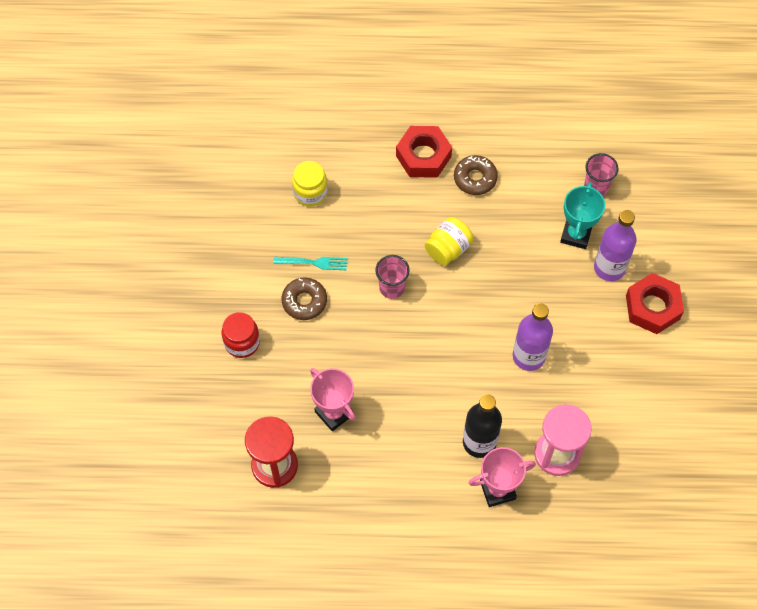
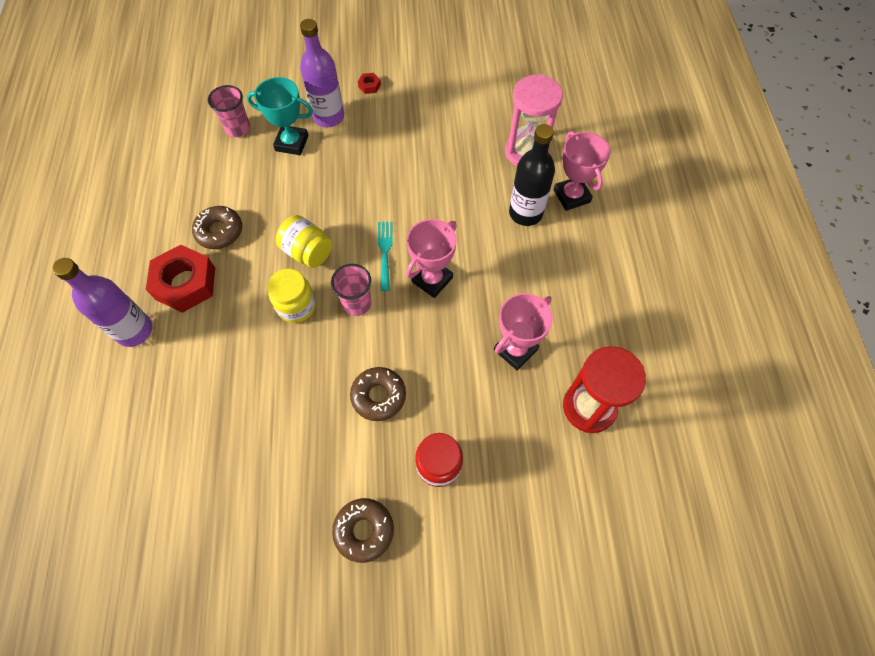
camera: 95 degrees left, 0 degrees up
turquoise fork [274,257,347,270] -> turquoise fork moved to [378,222,393,291]
yellow jar [292,161,328,207] -> yellow jar moved to [268,269,316,323]
purple bottle [513,303,553,371] -> purple bottle moved to [52,258,152,347]
red nut [626,273,684,334] -> red nut [358,73,381,94], size x0.41
none -> brown donut [332,498,394,563]
none -> pink trophy [406,219,457,298]

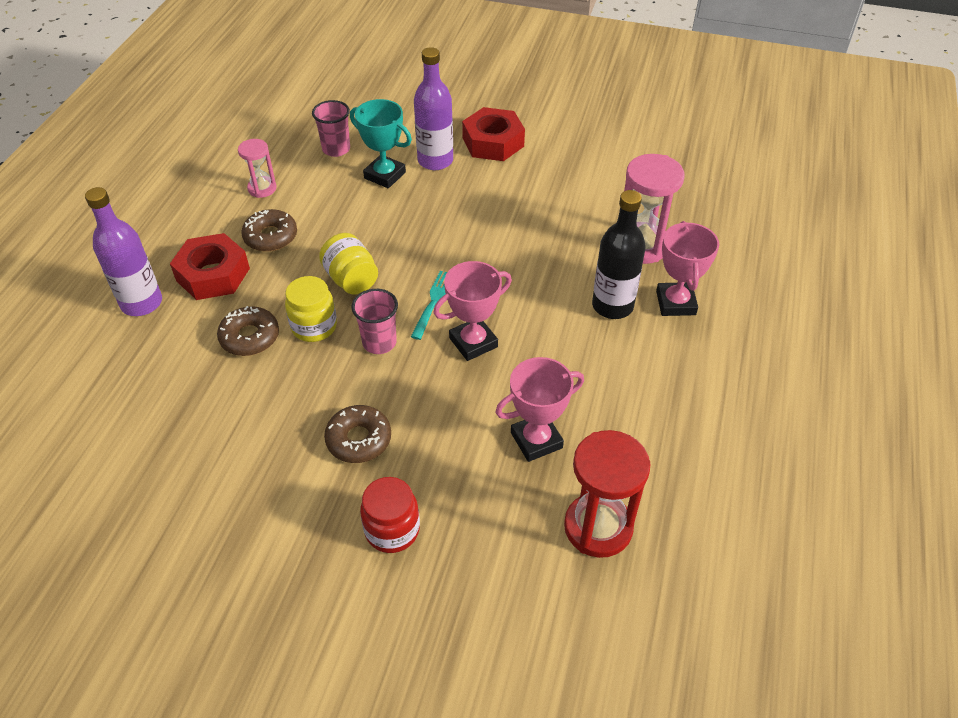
camera: 20 degrees right, 15 degrees down
brown donut [332,498,394,563] -> brown donut moved to [217,306,279,356]
red nut [358,73,381,94] -> red nut [462,107,525,161], size x2.43
none -> pink hourglass [238,139,277,198]

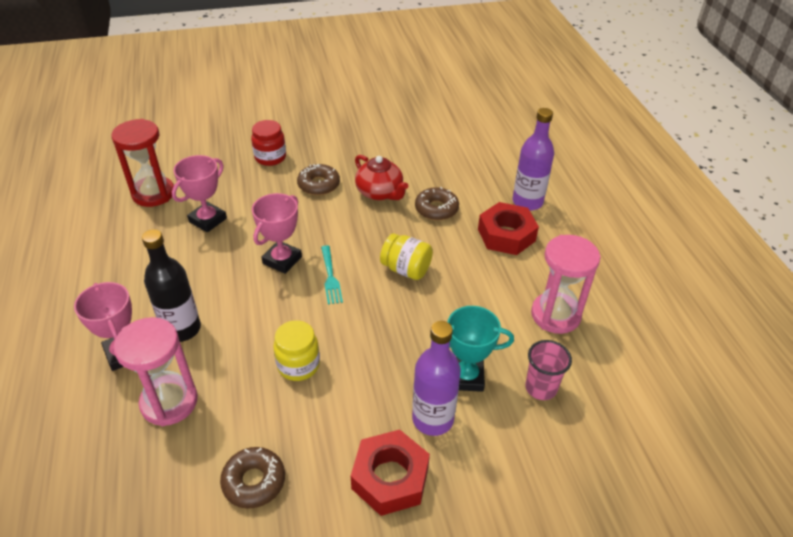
camera: 150 degrees right, 5 degrees down
pink hourglass [238,139,277,198] -> pink hourglass [531,235,601,334], size x1.75
brown donut [241,209,297,252] -> brown donut moved to [220,447,285,509]
yellow jar [285,276,337,342] -> yellow jar moved to [273,320,320,381]
pink cup [351,289,398,354] -> none
none -> red teapot [355,155,408,200]

